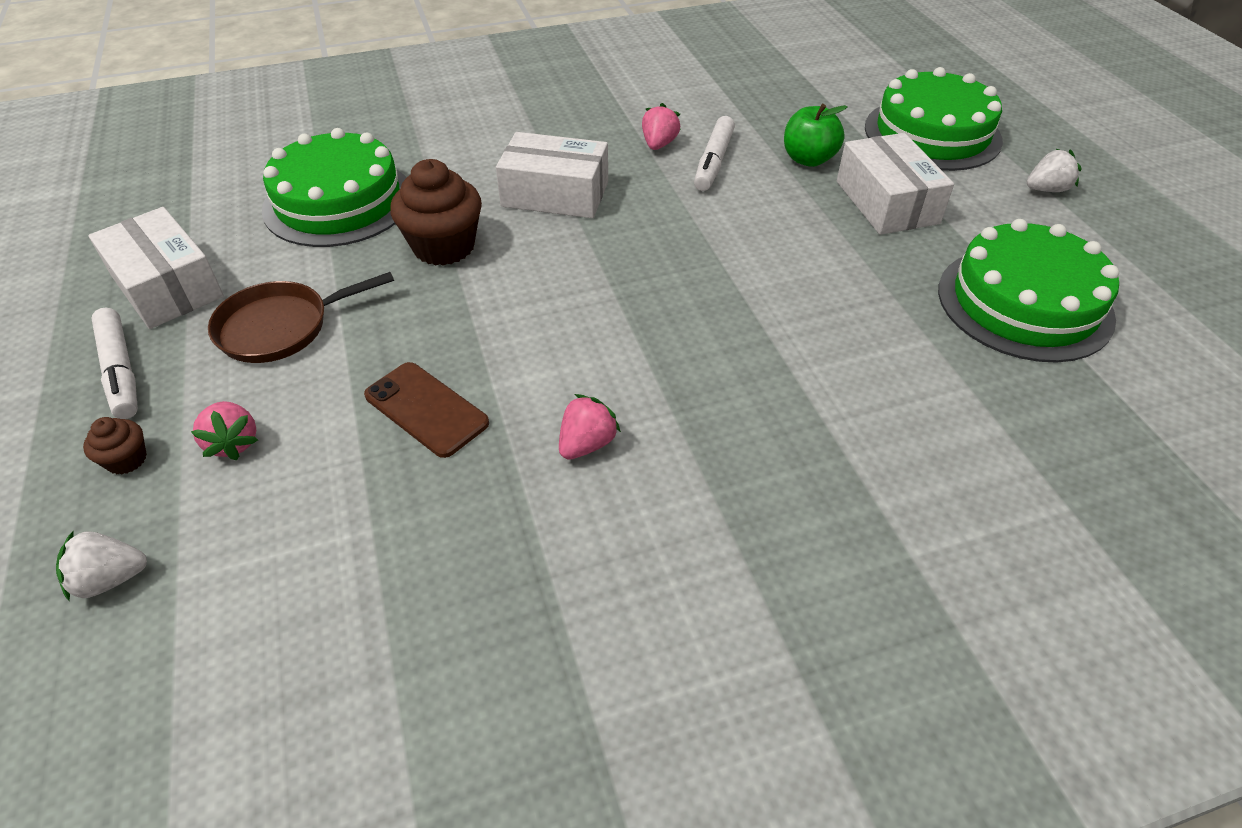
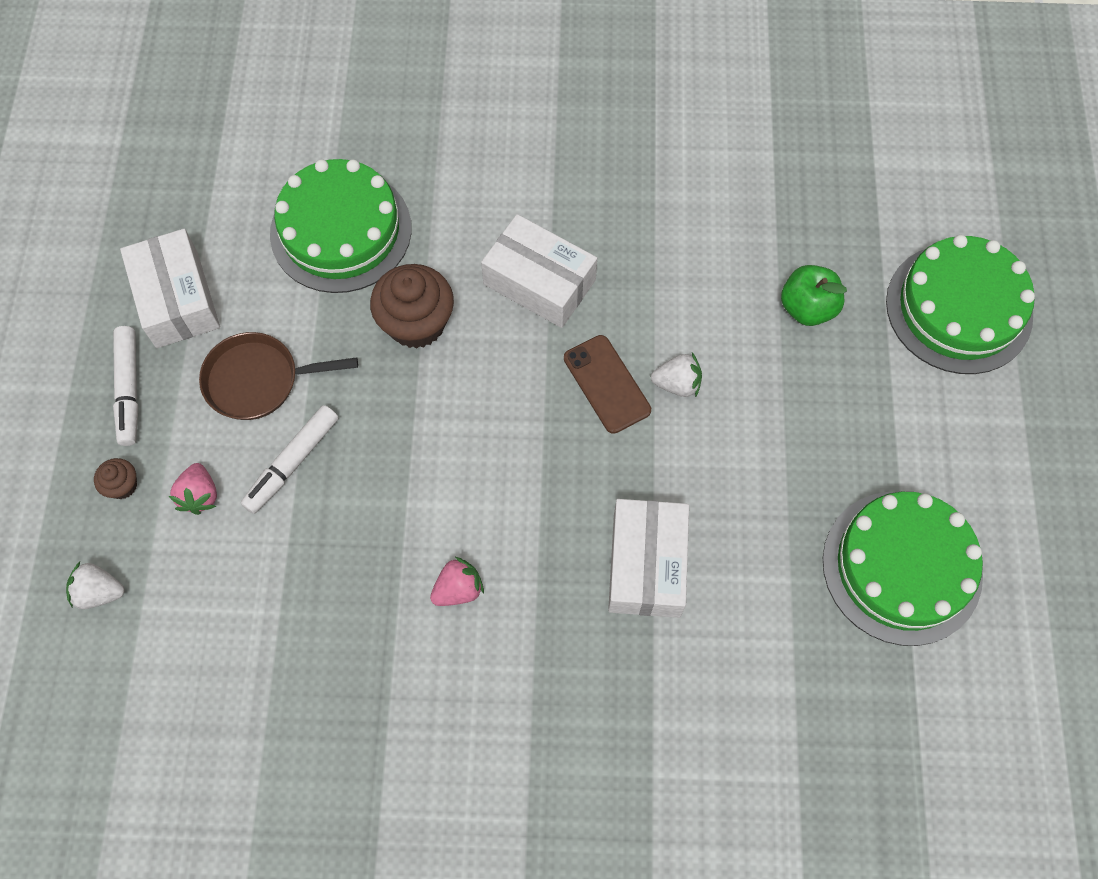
camera: 20 degrees right, 20 degrees up
brown phone [364,362,489,458] -> brown phone moved to [564,335,651,434]
pink strawberry [642,103,681,150] -> none
white marker [694,116,735,191] -> white marker moved to [241,405,339,514]
white box [837,133,954,235] -> white box moved to [608,499,689,618]
white strawberry [1027,149,1082,192] -> white strawberry moved to [651,353,702,398]

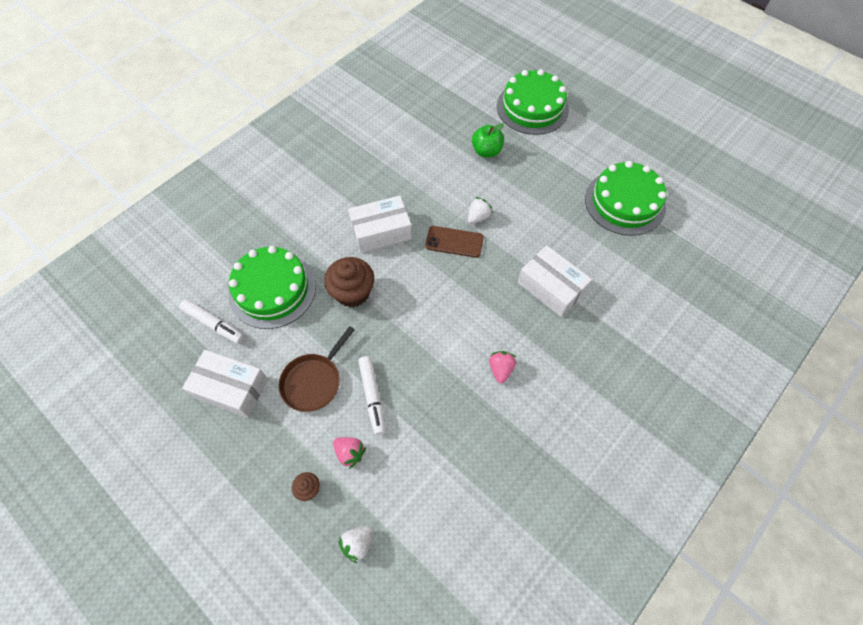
camera: 50 degrees left, 5 degrees down
white marker [113,326,139,446] -> white marker moved to [179,299,244,344]

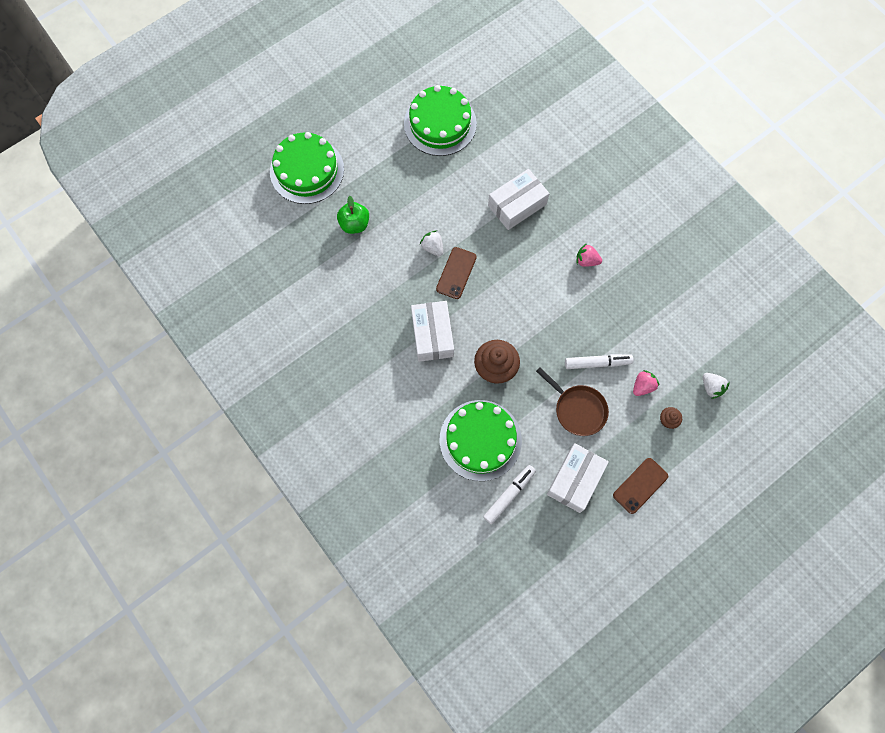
camera: 80 degrees left, 10 degrees up
none -> brown phone [613,458,668,514]

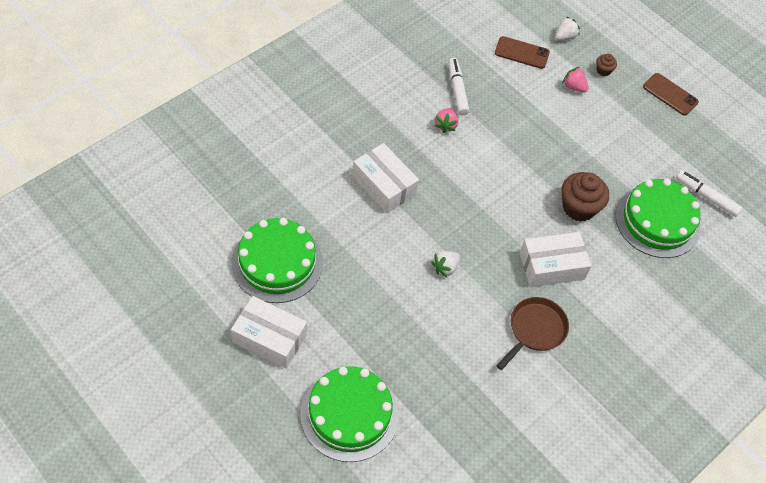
camera: 100 degrees left, 15 degrees down
green apple [337,196,369,234] -> none
brown phone [436,247,477,299] -> brown phone moved to [495,36,550,69]
brown pan [536,367,609,436] -> brown pan moved to [496,297,569,370]
white box [547,443,609,513] -> white box moved to [231,296,307,369]
white marker [565,354,634,369] -> white marker moved to [448,58,470,115]

